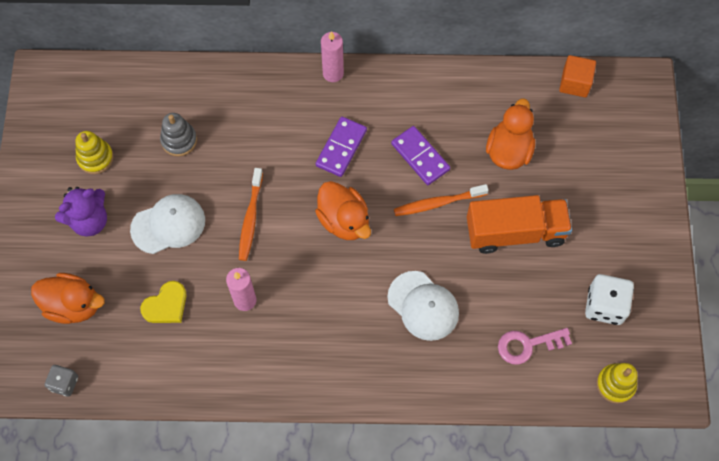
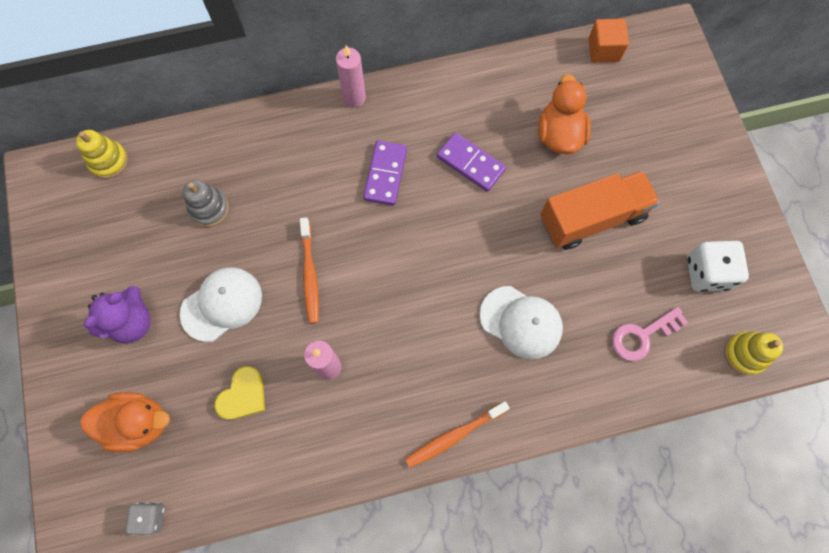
camera: 15 degrees left, 5 degrees up
yellow stacking toy [75,131,114,174] -> yellow stacking toy moved to [76,130,128,179]
orange duck [315,181,371,240] -> none
orange toothbrush [394,184,489,216] -> orange toothbrush moved to [405,401,510,468]

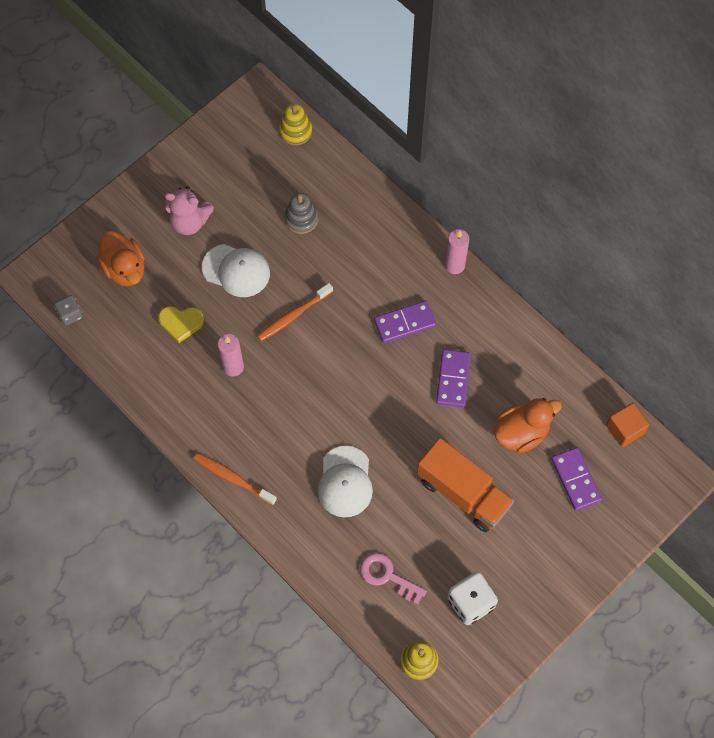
camera: 60 degrees right, 5 degrees down
purple teddy bear [84,286,151,344] -> pink teddy bear [164,186,214,235]
none -> purple domino [551,447,602,511]

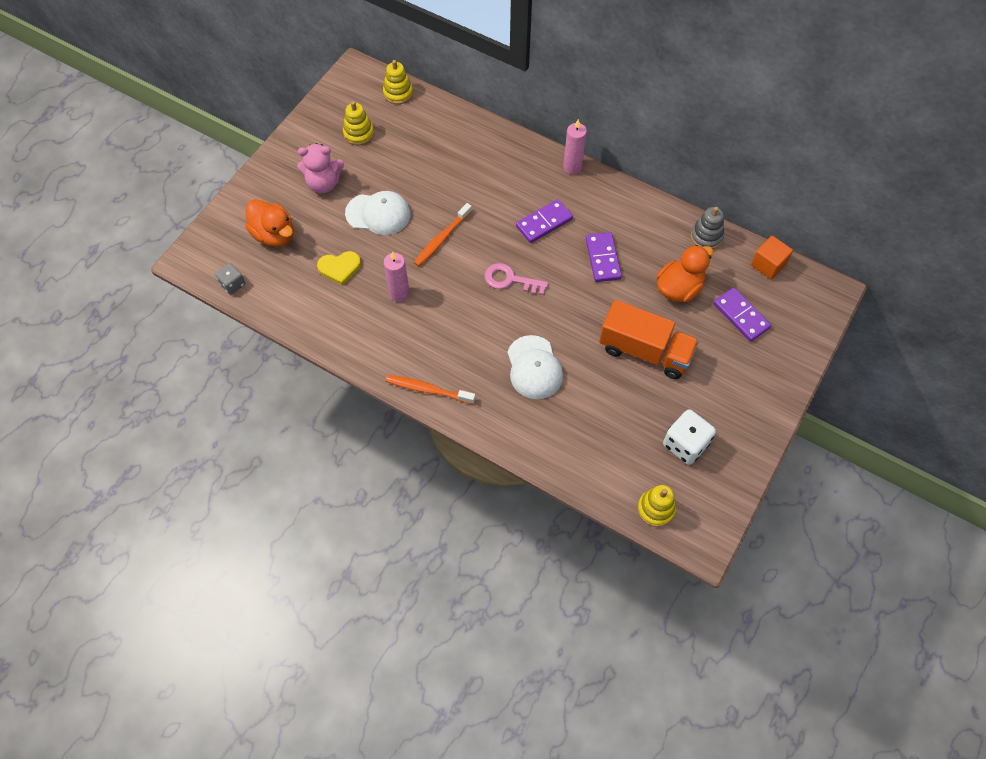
camera: 15 degrees left, 5 degrees down
grey stacking toy [284,193,318,234] -> grey stacking toy moved to [691,207,724,249]
pink key [360,553,427,605] -> pink key moved to [485,263,548,295]
none -> yellow stacking toy [343,101,374,145]

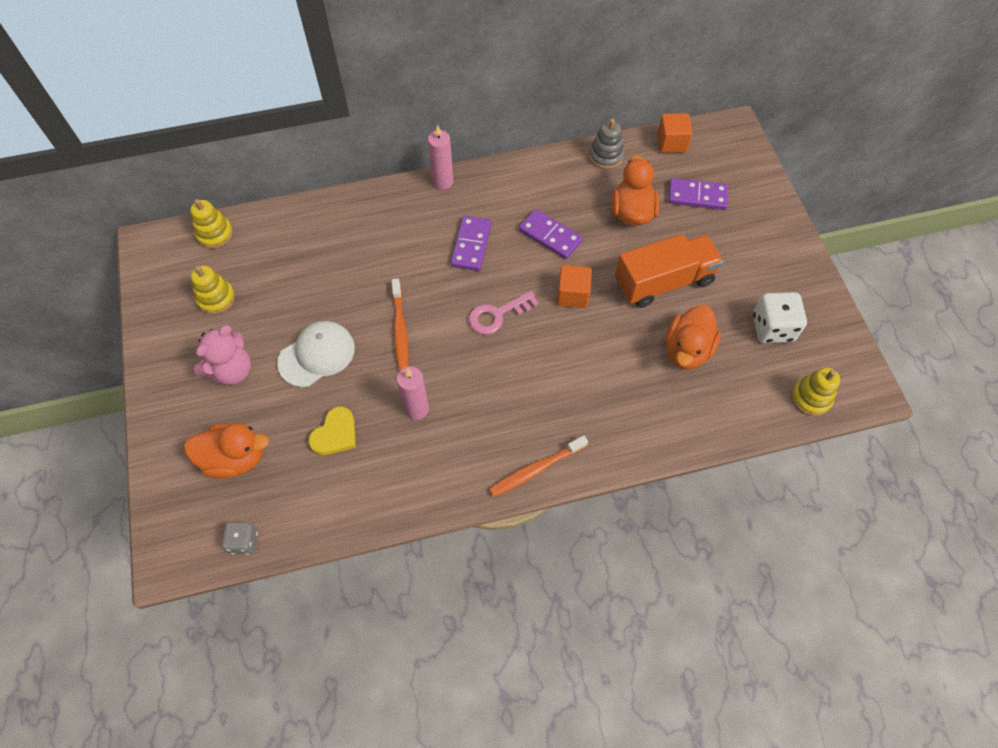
camera: 45 degrees left, 0 degrees up
white cap [507,335,563,399] -> none
none -> orange cube [557,265,592,308]
none -> orange duck [666,305,721,369]

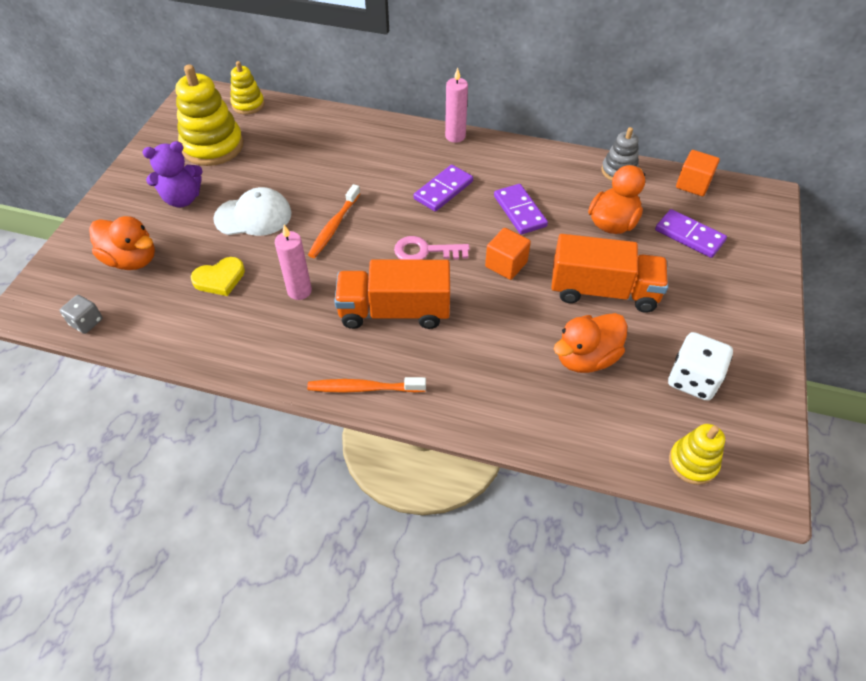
camera: 30 degrees right, 10 degrees down
yellow stacking toy [191,265,235,314] -> yellow stacking toy [175,65,243,166], size x1.78
pink teddy bear [194,325,251,385] -> purple teddy bear [142,141,203,208]
none -> orange truck [334,260,450,329]

